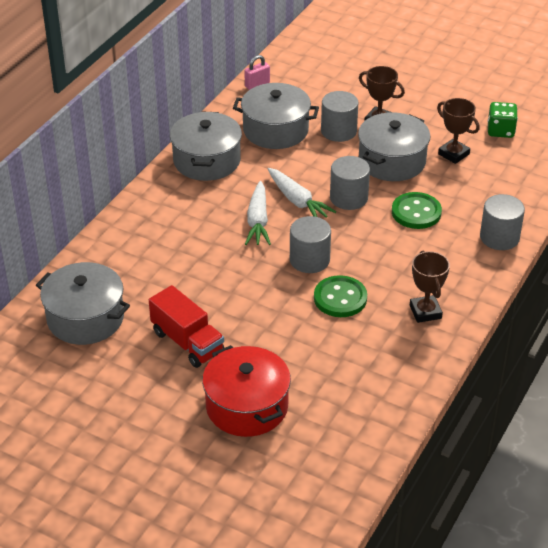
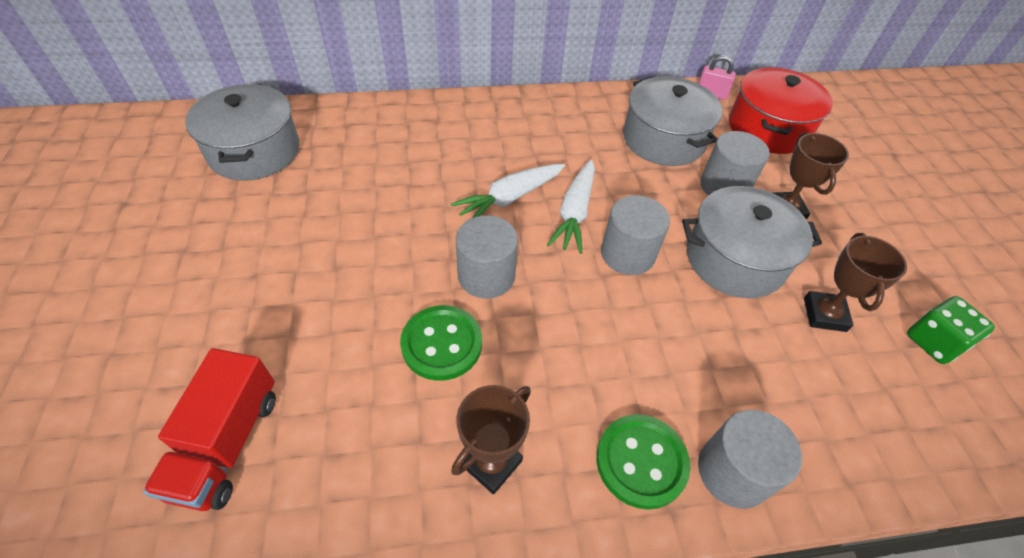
camera: 50 degrees right, 10 degrees up
red truck [149,285,224,368] -> red truck moved to [143,348,276,511]
grey pot [170,112,242,181] -> none
red pot [202,345,291,437] -> red pot moved to [729,67,833,154]
green button [392,192,442,229] -> green button moved to [596,414,691,510]

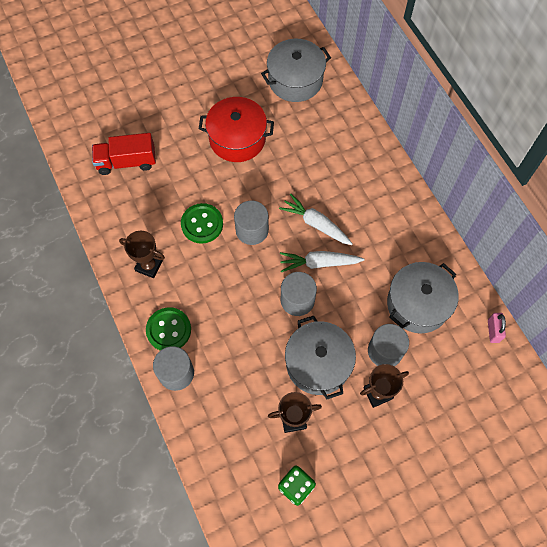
camera: 75 degrees right, 15 degrees up
red pot [729,67,833,154] -> red pot moved to [199,97,274,162]

